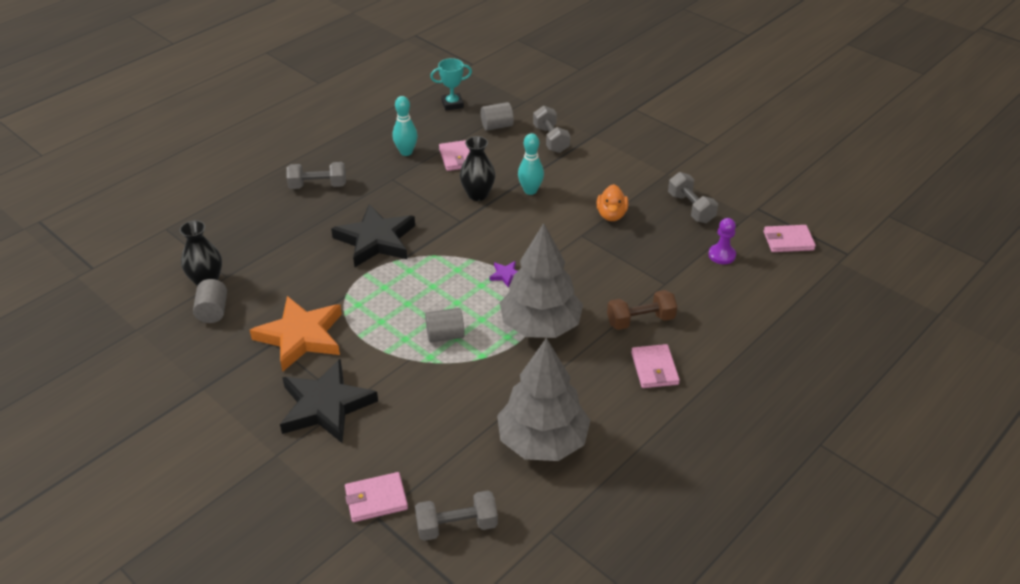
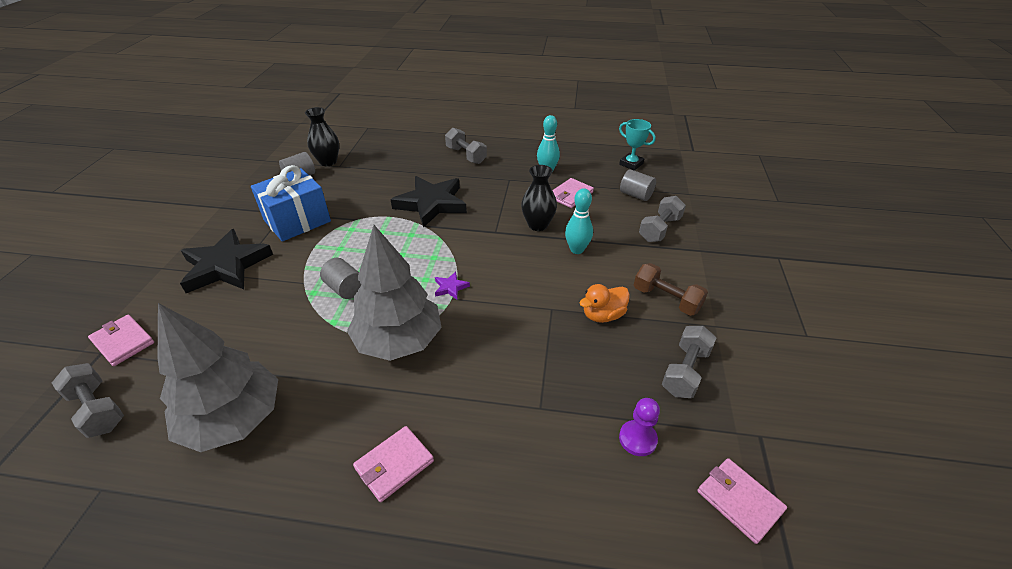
camera: 55 degrees right, 0 degrees up
orange star [250,296,342,372] -> blue gift [251,165,331,242]
brown dumbbell [607,290,677,330] -> brown dumbbell moved to [634,263,708,316]

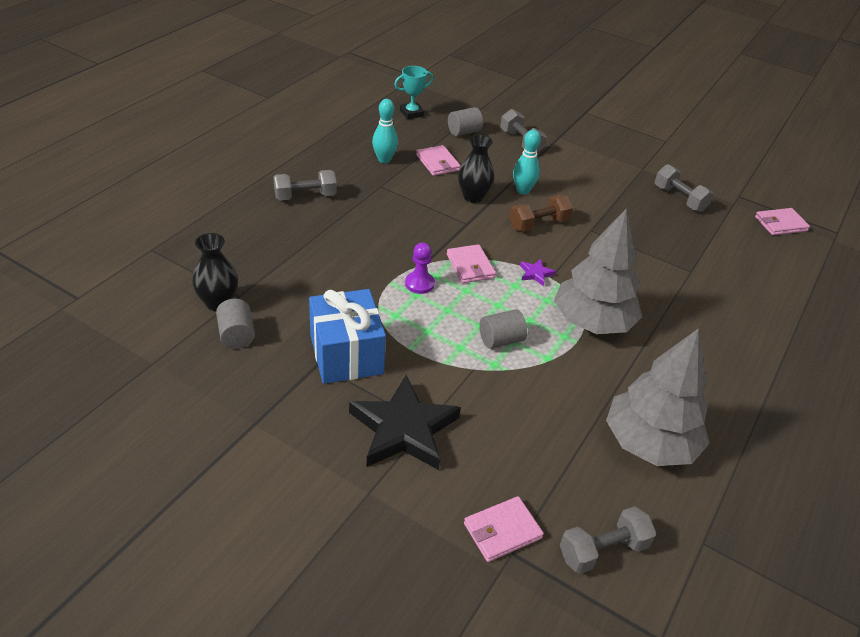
camera: 70 degrees left, 0 degrees up
pink wallet [353,426,434,502] -> pink wallet moved to [447,244,496,283]
black star [390,176,467,228] -> none
orange duck [579,284,630,323] -> none
purple pawn [619,398,660,456] -> purple pawn moved to [405,242,435,294]
brown dumbbell [634,263,708,316] -> brown dumbbell moved to [509,195,573,232]

